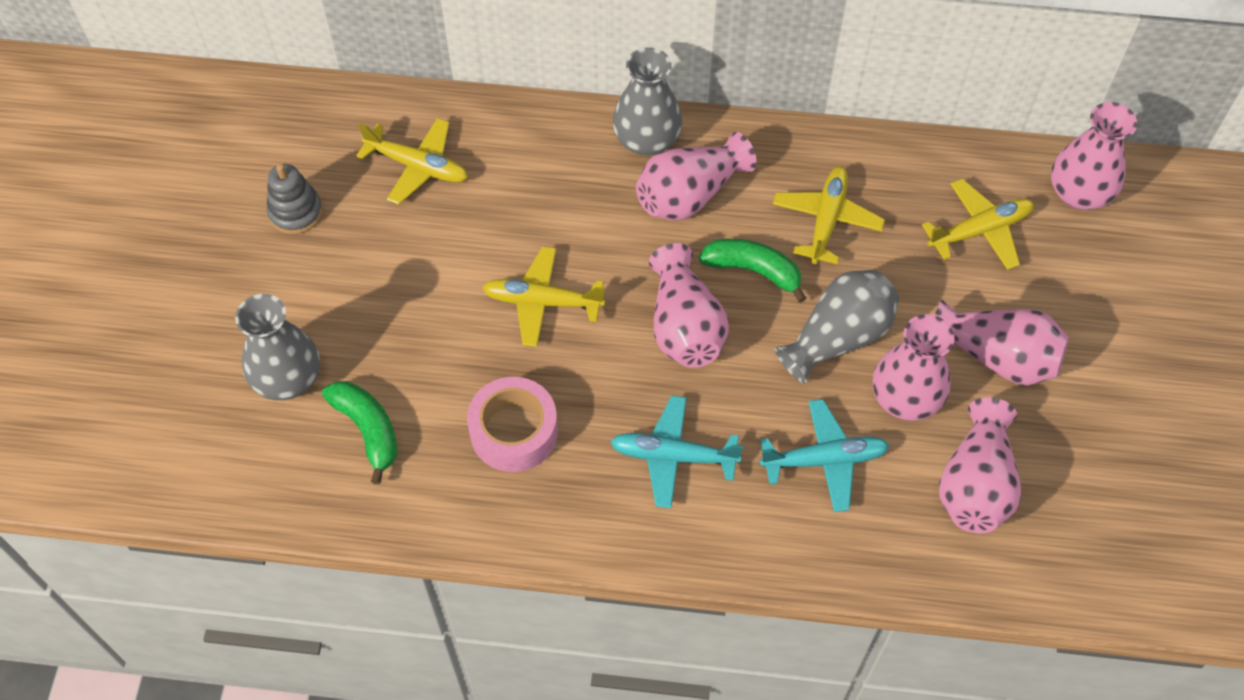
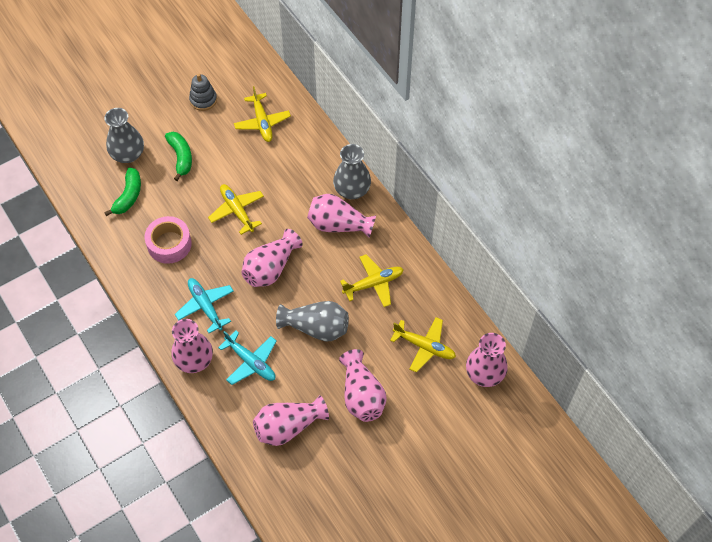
camera: 50 degrees right, 0 degrees up
green banana [699,239,806,303] -> green banana moved to [165,132,192,181]
pink vase [873,314,954,421] -> pink vase moved to [171,319,213,373]

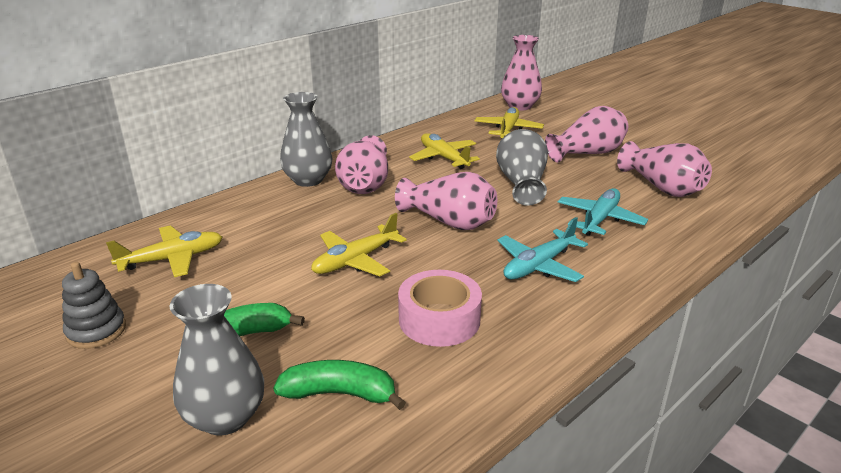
camera: 100 degrees left, 30 degrees down
pink vase [171,319,213,373] -> none

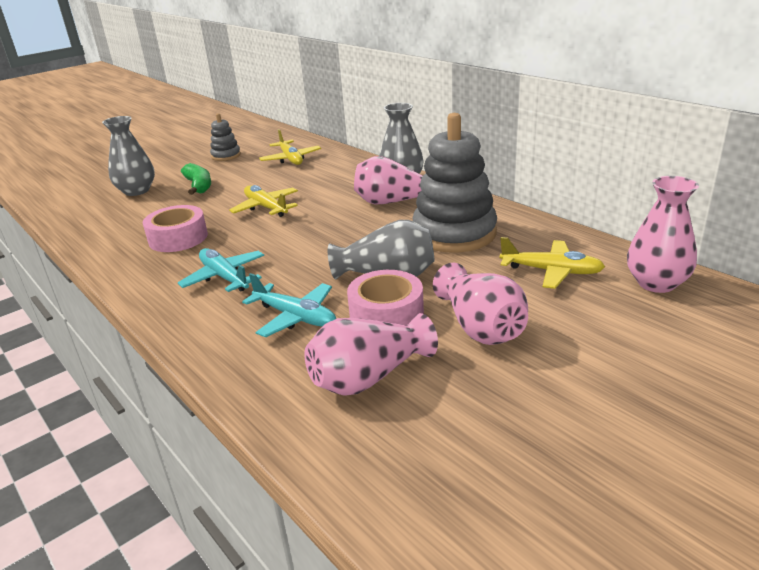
camera: 95 degrees right, 0 degrees up
green banana [273,360,406,410] -> none
pink vase [395,172,497,230] -> none
yellow plane [409,133,480,169] -> grey stacking toy [413,113,497,253]
none -> pink tape [347,270,424,326]

